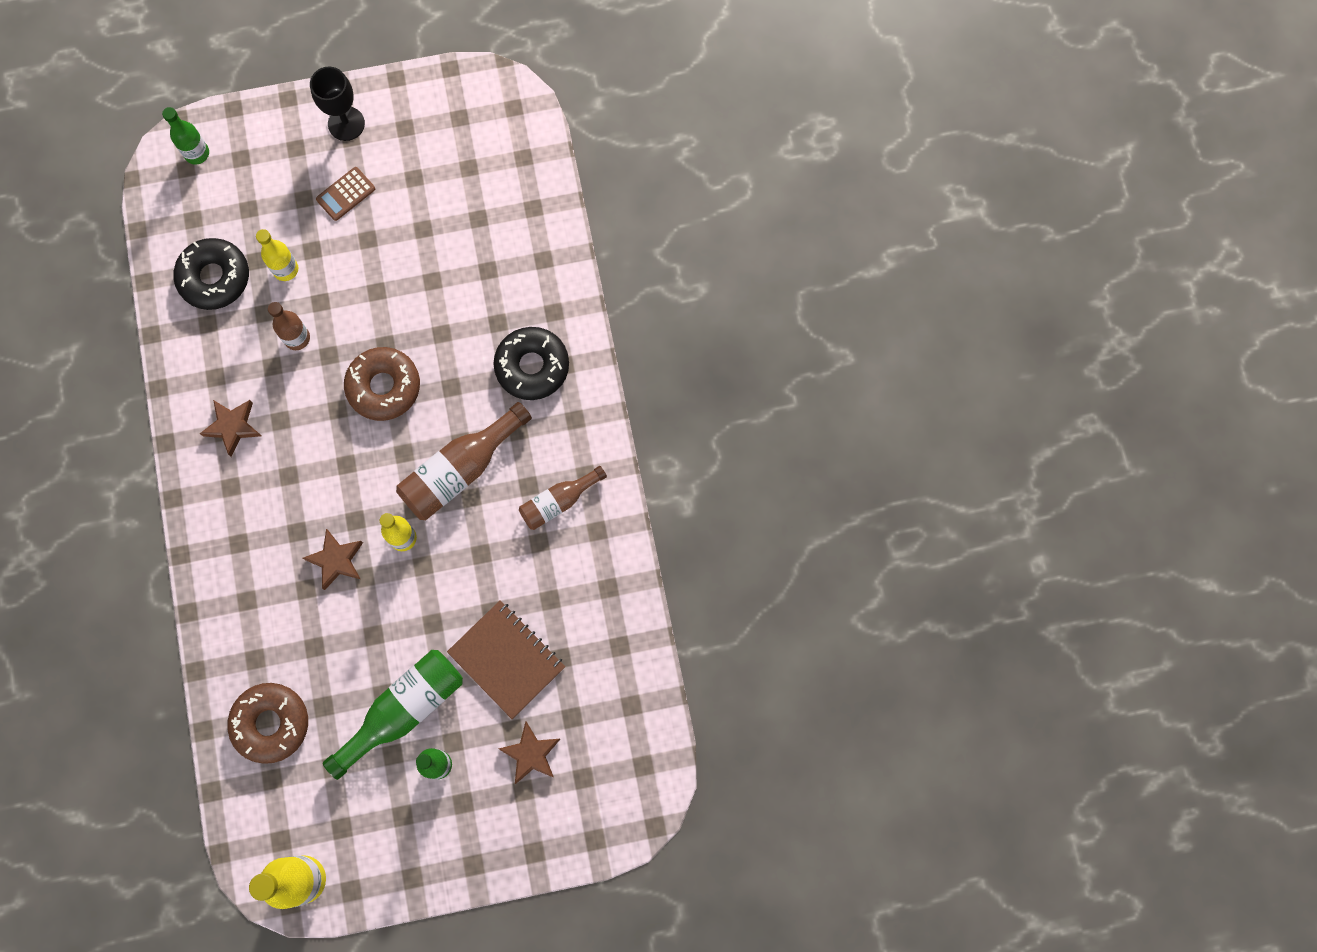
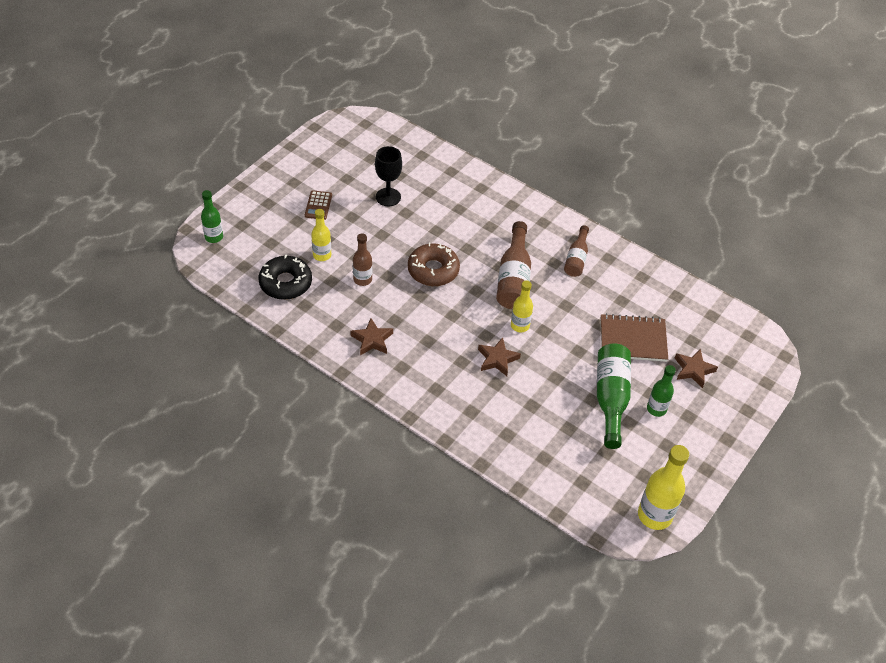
camera: 45 degrees left, 25 degrees down
brown donut [228,683,308,764] -> none
black goblet [310,67,365,141] -> black goblet moved to [375,146,402,206]
black donut [494,327,569,400] -> none

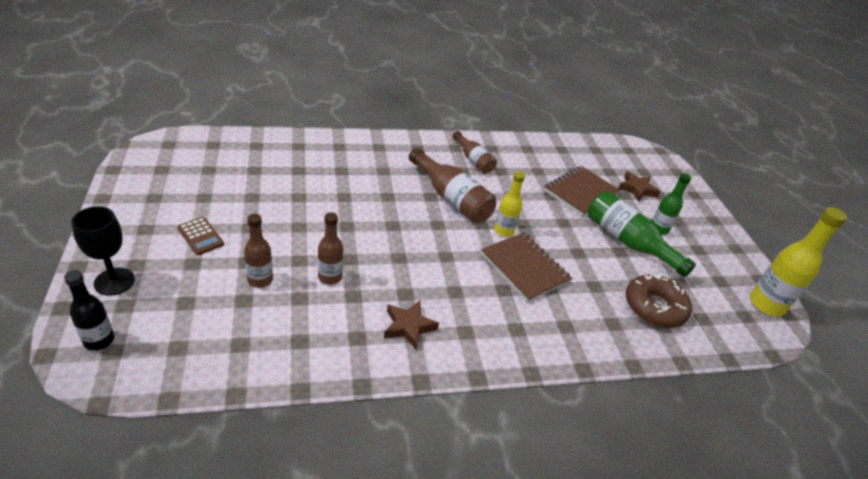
camera: 50 degrees left, 10 degrees down
green bottle [201,190,223,243] -> black bottle [64,270,114,351]
black donut [259,255,312,300] -> none
yellow bottle [311,209,331,261] -> brown bottle [244,214,273,288]
black goblet [375,146,402,206] -> black goblet moved to [71,206,135,296]
brown donut [408,242,460,286] -> brown donut moved to [626,274,692,328]
brown star [478,337,521,376] -> brown notebook [481,232,572,302]

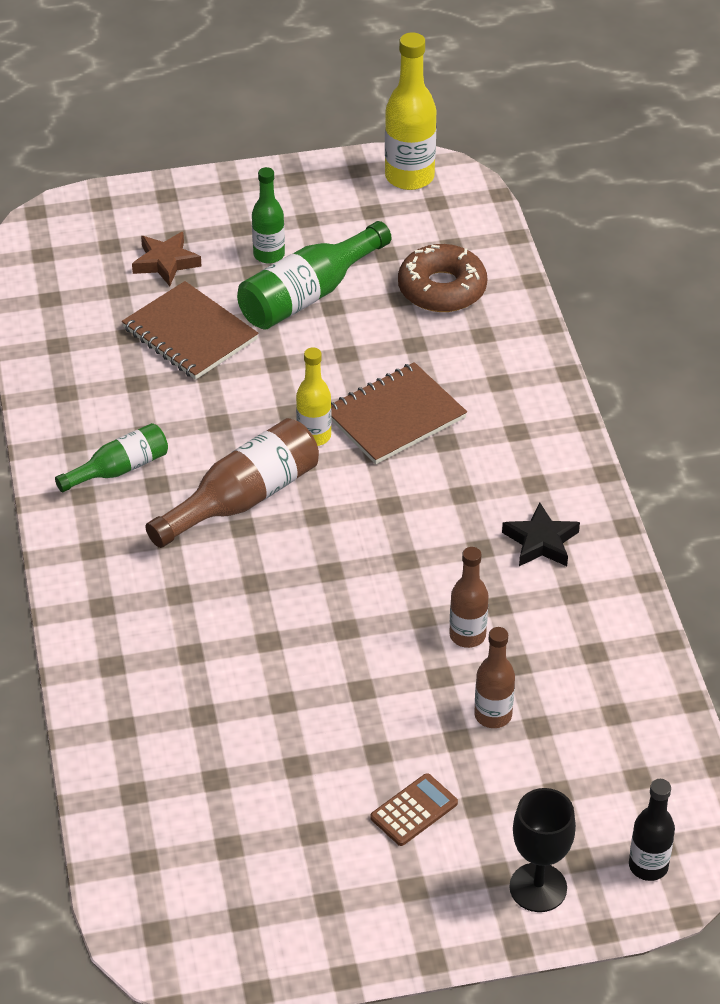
camera: 85 degrees left, 5 degrees up
brown star [384,301,439,350] -> black star [502,502,580,566]
brown bottle [453,131,497,174] -> green bottle [55,423,168,492]

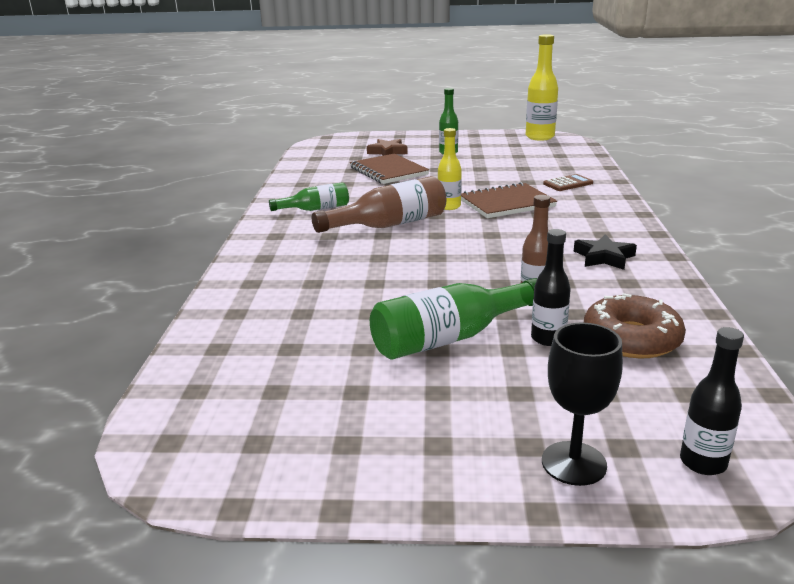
camera: 15 degrees right, 20 degrees down
green bottle [237,221,392,330] -> green bottle moved to [370,278,537,360]
brown calculator [370,773,458,846] -> brown calculator moved to [543,174,593,191]
brown donut [398,244,487,312] -> brown donut moved to [584,293,686,358]
brown bottle [474,627,515,728] -> black bottle [531,229,571,346]

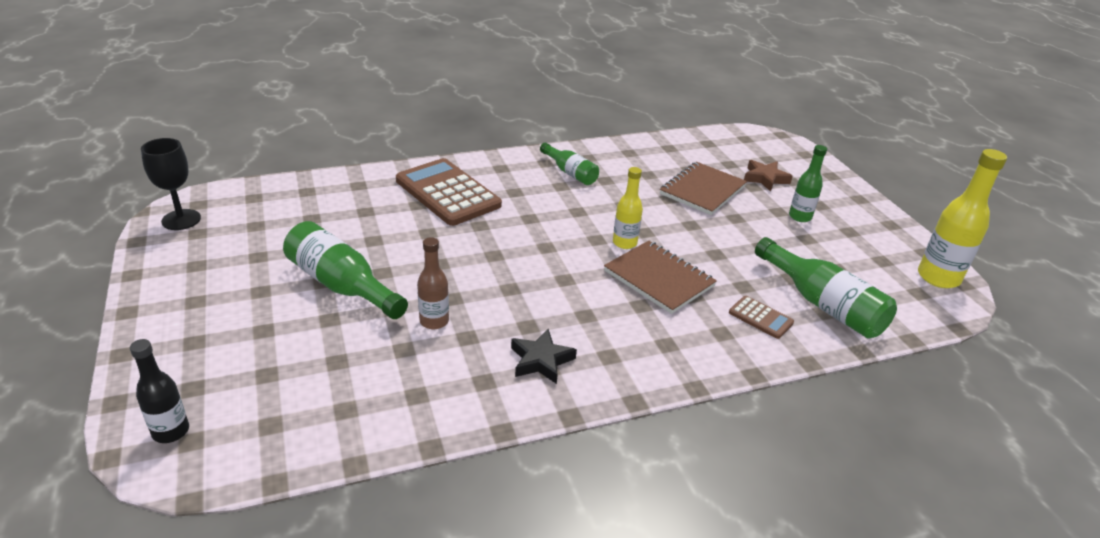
camera: 65 degrees right, 10 degrees up
brown bottle [312,176,446,233] -> none
black bottle [531,229,571,346] -> none
black goblet [542,322,623,486] -> black goblet moved to [141,138,201,230]
brown donut [584,293,686,358] -> none
none -> brown calculator [396,158,502,226]
none -> green bottle [755,237,897,339]

